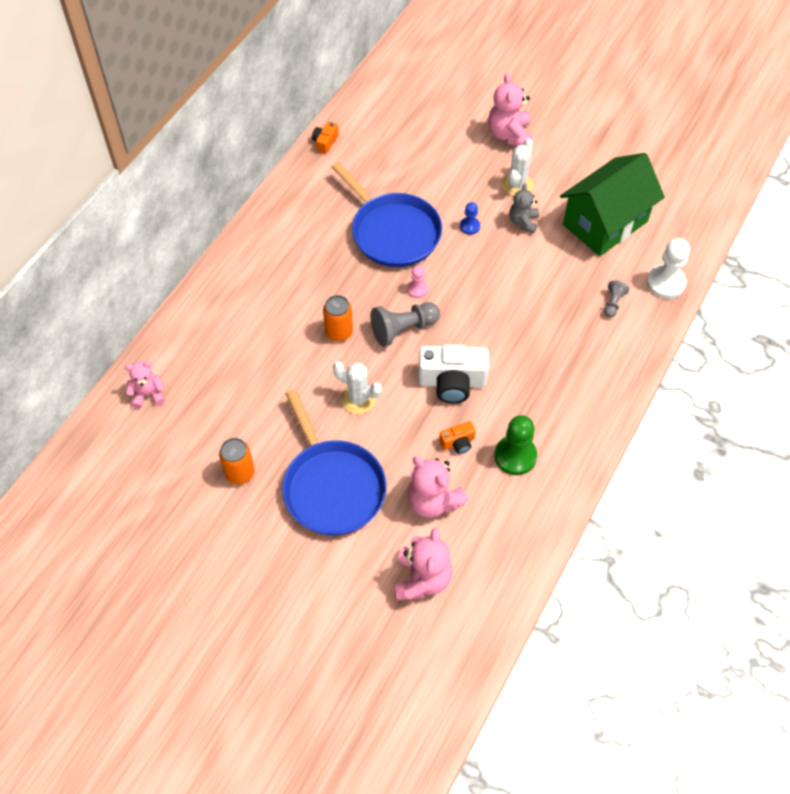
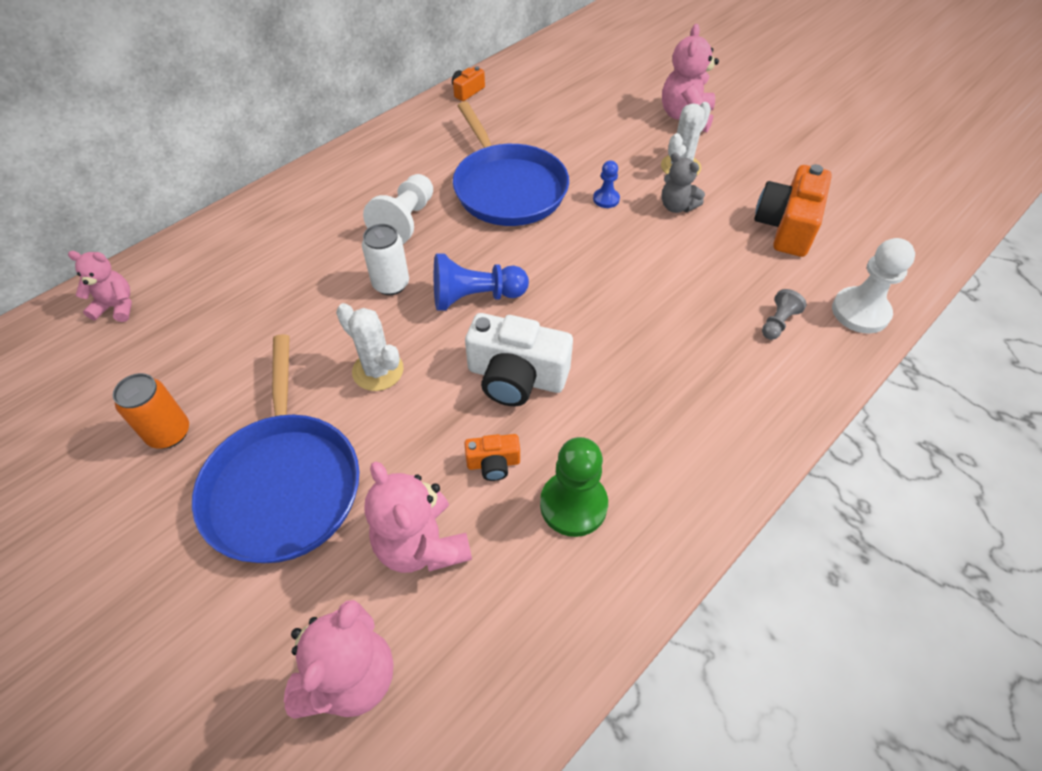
camera: 15 degrees right, 5 degrees down
orange can [323,295,353,342] -> white can [362,224,409,295]
grey pawn [370,302,440,347] -> blue pawn [434,253,529,311]
pink pawn [407,266,428,298] -> none
grey teddy bear [510,183,539,234] -> grey teddy bear turned 75 degrees counterclockwise [661,153,705,213]
green house [560,153,665,256] -> orange camera [754,164,832,257]
none -> white pawn [363,174,433,244]

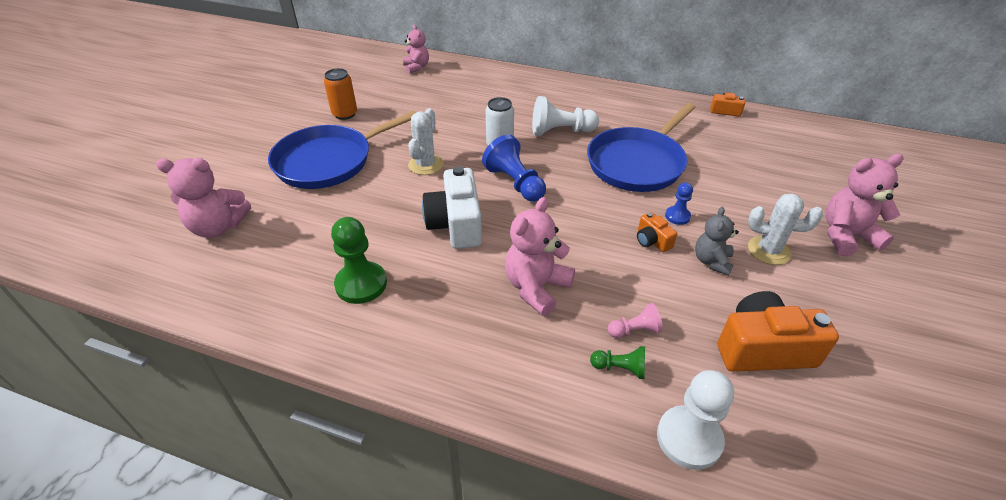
camera: 65 degrees right, 10 degrees down
pink teddy bear [364,462,472,573] -> pink teddy bear moved to [505,197,575,316]
orange camera [464,434,520,481] -> orange camera moved to [637,212,677,252]
grey pawn [762,289,807,340] -> green pawn [590,346,645,379]
none -> pink pawn [608,303,663,338]

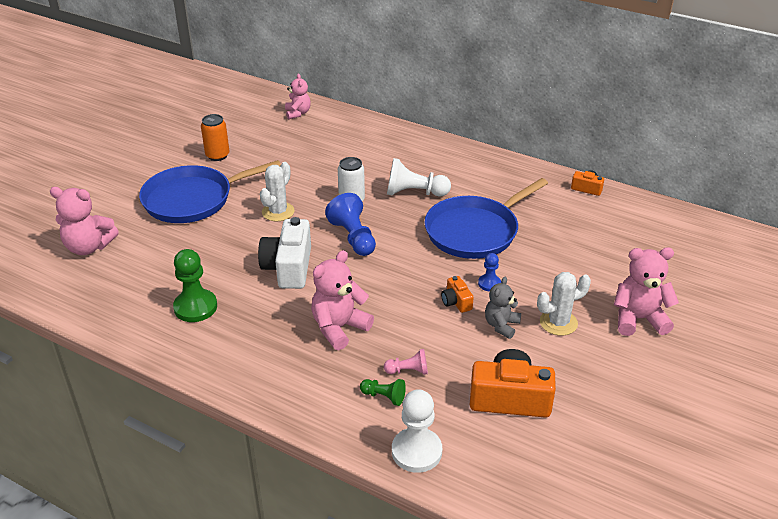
camera: 10 degrees right, 5 degrees down
white cactus [748,194,823,265] -> white cactus turned 45 degrees counterclockwise [537,272,591,336]

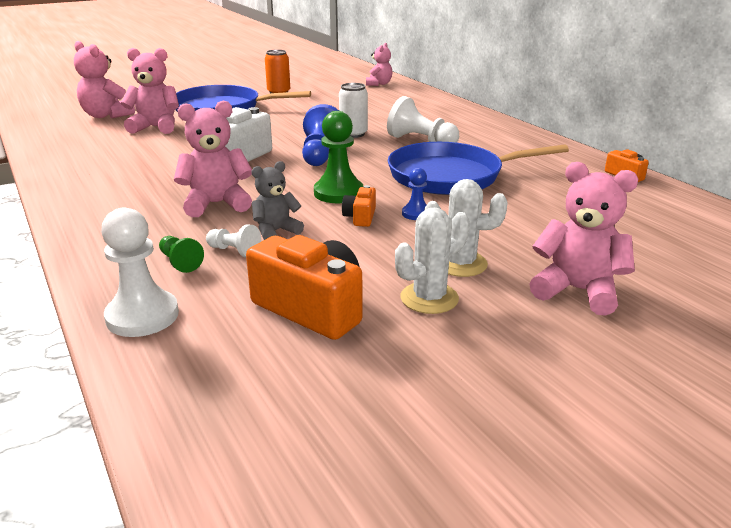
camera: 30 degrees right, 10 degrees down
green pawn [173,249,217,322] -> green pawn moved to [314,111,364,203]
white cactus [260,162,295,221] -> white cactus moved to [395,207,470,314]
pink pawn [384,349,428,375] -> white pawn [206,224,261,257]
grey teddy bear [485,277,521,339] -> grey teddy bear moved to [251,161,304,240]
none -> pink teddy bear [121,48,179,134]

